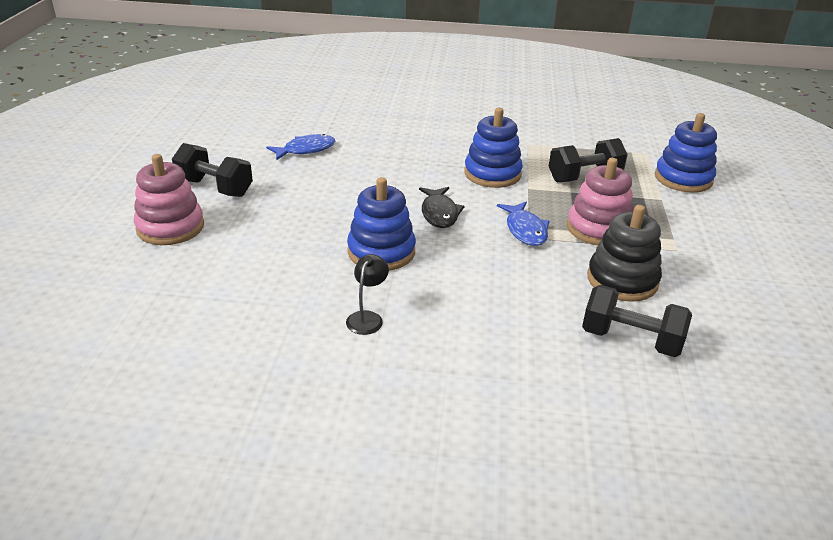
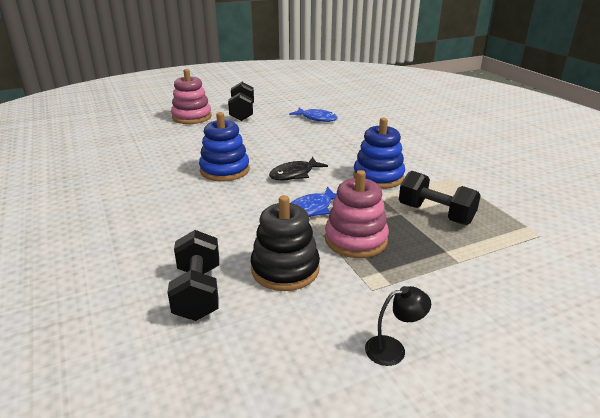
camera: 60 degrees right, 5 degrees down
black lamp [346,254,389,335] -> black lamp moved to [365,286,431,366]
blue stacking toy [655,113,717,193] -> none

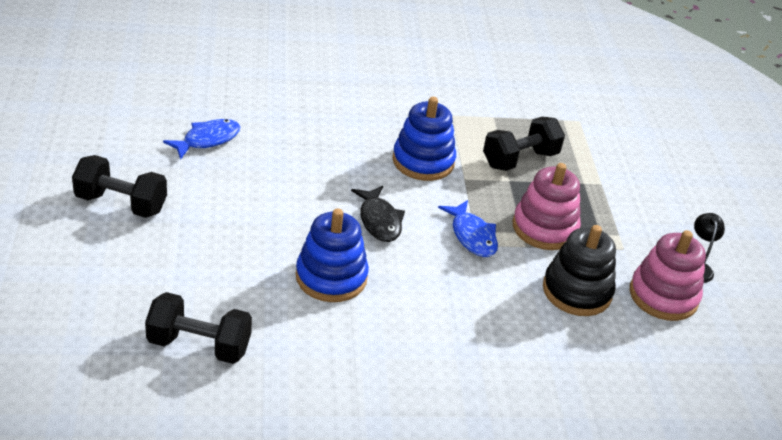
camera: 75 degrees left, 10 degrees up
black dumbbell [167,230,219,321] -> black dumbbell moved to [145,292,252,364]
pink stacking toy [171,69,212,124] -> pink stacking toy moved to [630,230,706,321]

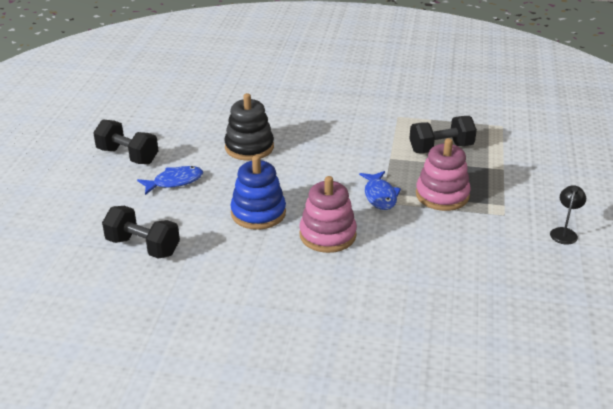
camera: 20 degrees right, 5 degrees down
blue fish [163,119,240,160] -> blue fish moved to [137,166,203,195]
black fish [351,186,405,242] -> none
blue stacking toy [392,97,456,181] -> none
black stacking toy [543,225,616,316] -> black stacking toy moved to [224,93,274,161]
pink stacking toy [630,230,706,321] -> pink stacking toy moved to [299,176,357,253]

